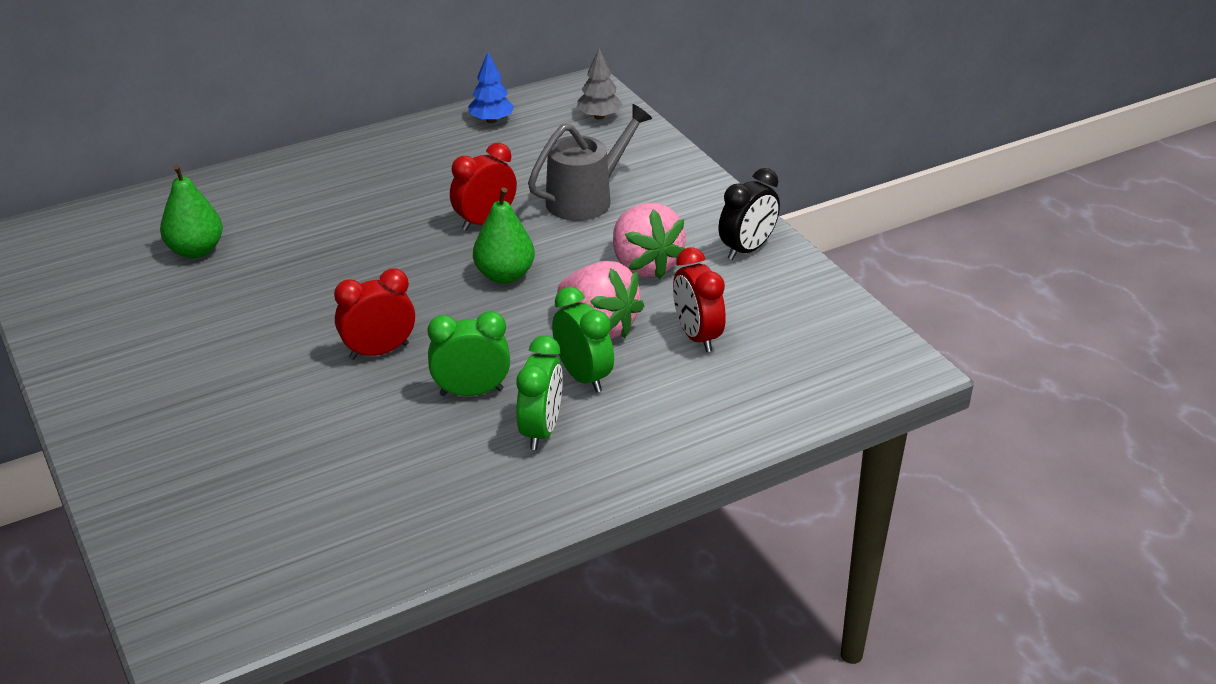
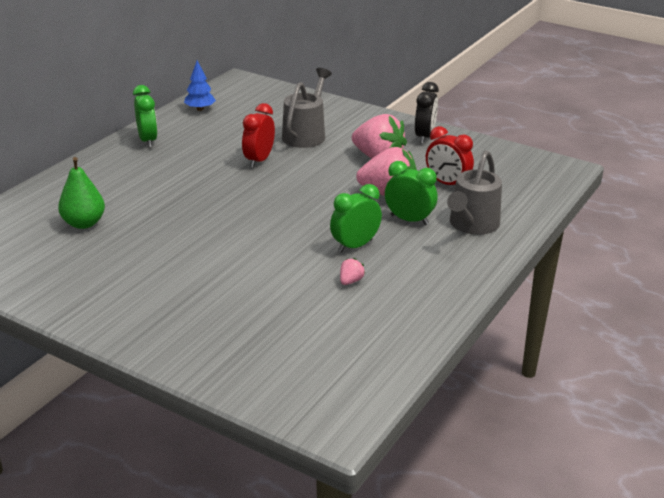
camera: 30 degrees left, 5 degrees down
red clock [334,268,415,360] -> none
green pear [473,187,535,284] -> none
green clock [516,336,563,450] -> green clock moved to [133,85,157,148]
grey tree [577,48,622,120] -> none
none -> pink strawberry [340,258,365,285]
none -> grey watering can [447,150,502,235]

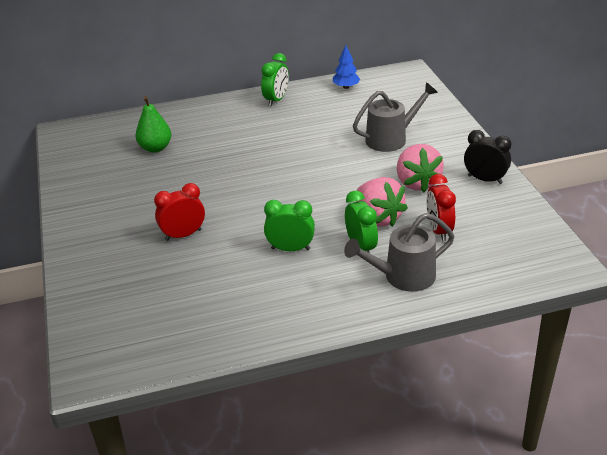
camera: 45 degrees right, 5 degrees up
red clock [242,103,275,168] -> red clock moved to [154,183,205,241]
pink strawberry [340,258,365,285] -> none
black clock [415,82,439,144] -> black clock turned 120 degrees counterclockwise [464,130,511,184]

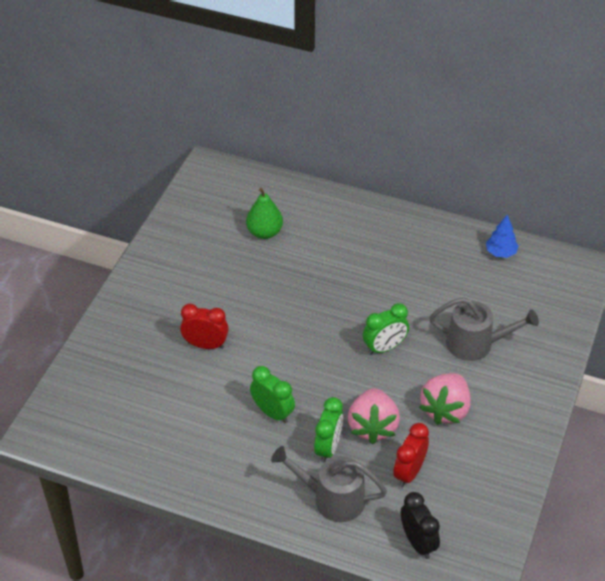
camera: 35 degrees right, 10 degrees up
green clock [261,53,289,106] -> green clock moved to [363,303,409,355]
black clock [464,130,511,184] -> black clock moved to [401,492,440,559]

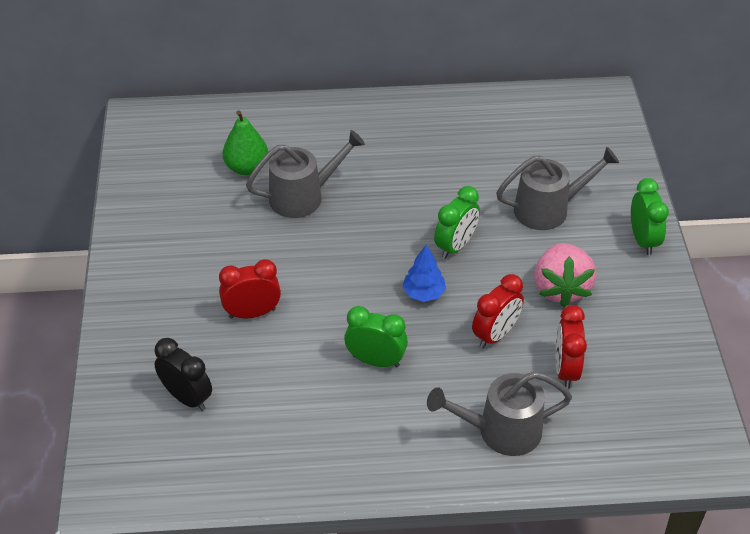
camera: 25 degrees left, 0 degrees up
green clock [314,397,343,463] -> green clock moved to [631,178,669,255]
pink strawberry [348,388,400,444] -> red clock [472,274,524,348]
black clock [401,492,440,559] -> black clock moved to [155,338,212,411]
blue tree [486,215,518,258] -> blue tree moved to [402,245,446,302]
none -> grey watering can [246,130,365,218]

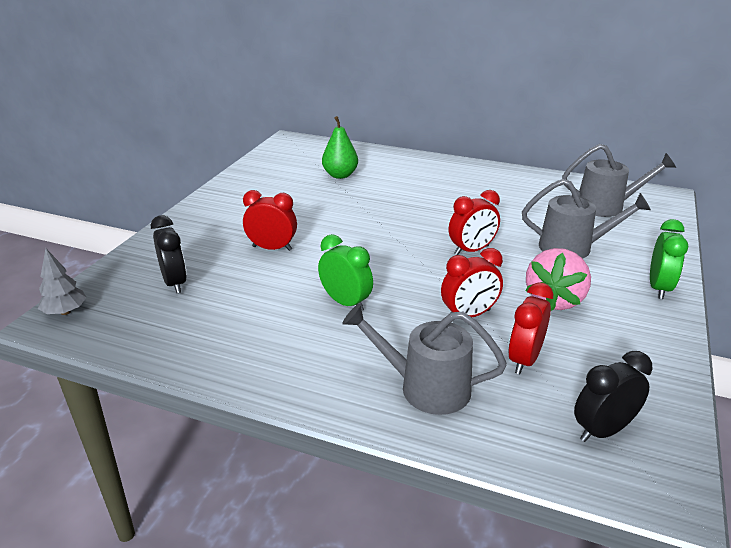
camera: 25 degrees right, 15 degrees down
grey watering can [246,130,365,218] -> grey watering can moved to [562,144,676,217]
blue tree [402,245,446,302] -> none
green clock [434,186,480,259] -> red clock [449,190,500,255]
none -> grey tree [38,248,87,315]
none -> black clock [574,351,652,442]

